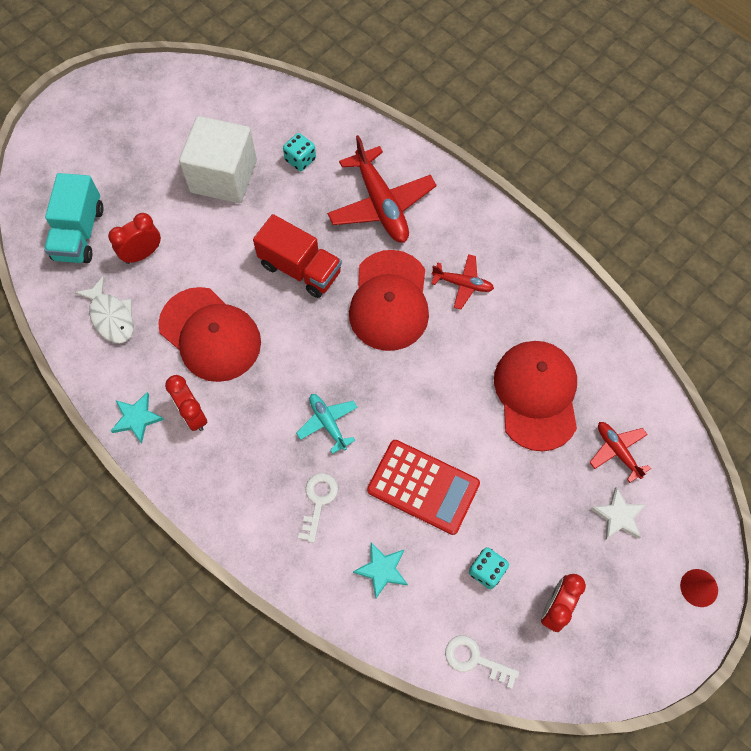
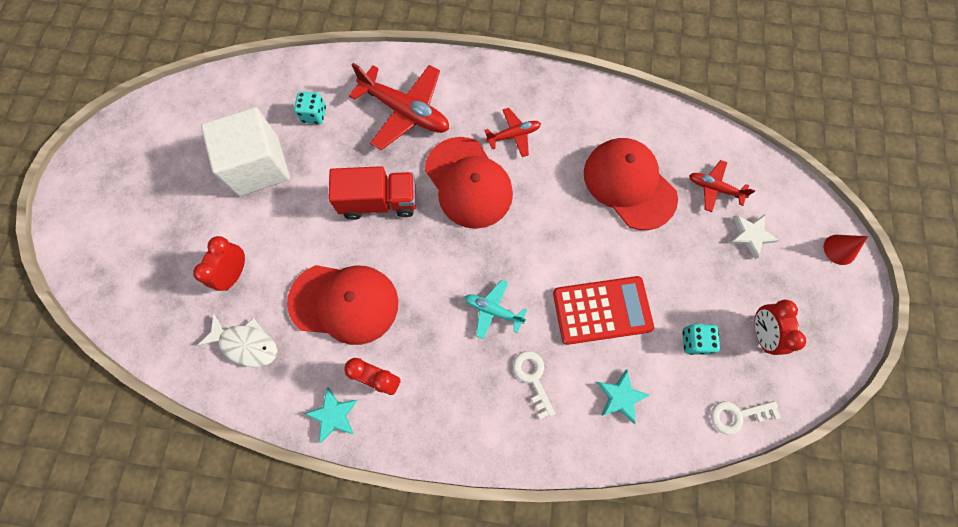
camera: 35 degrees left, 5 degrees up
turquoise truck [44,173,103,263] -> none

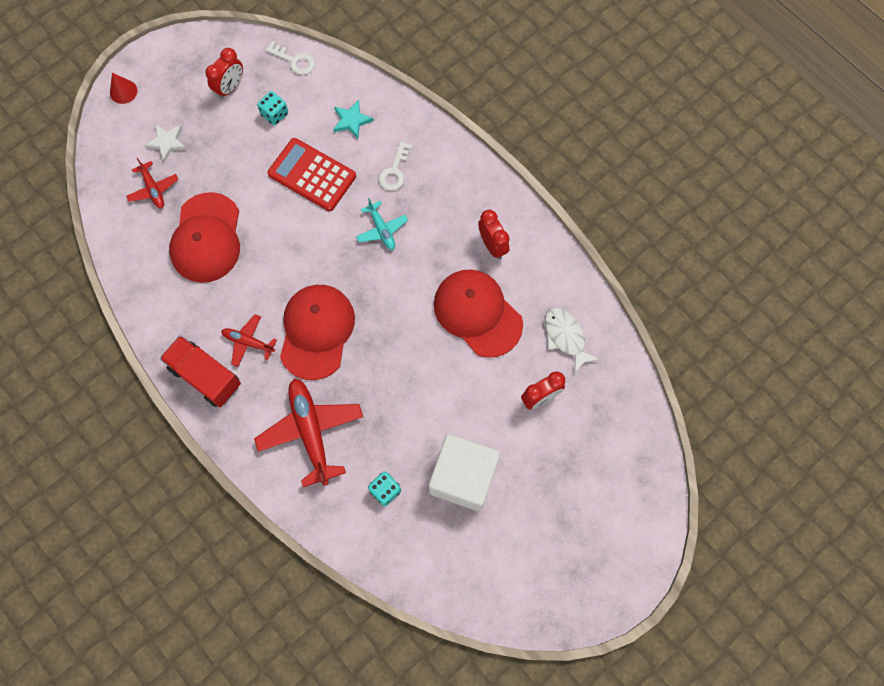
camera: 140 degrees left, 0 degrees up
turquoise star [304,388,358,443] -> none
red truck [328,166,416,220] -> red truck moved to [160,335,241,407]

